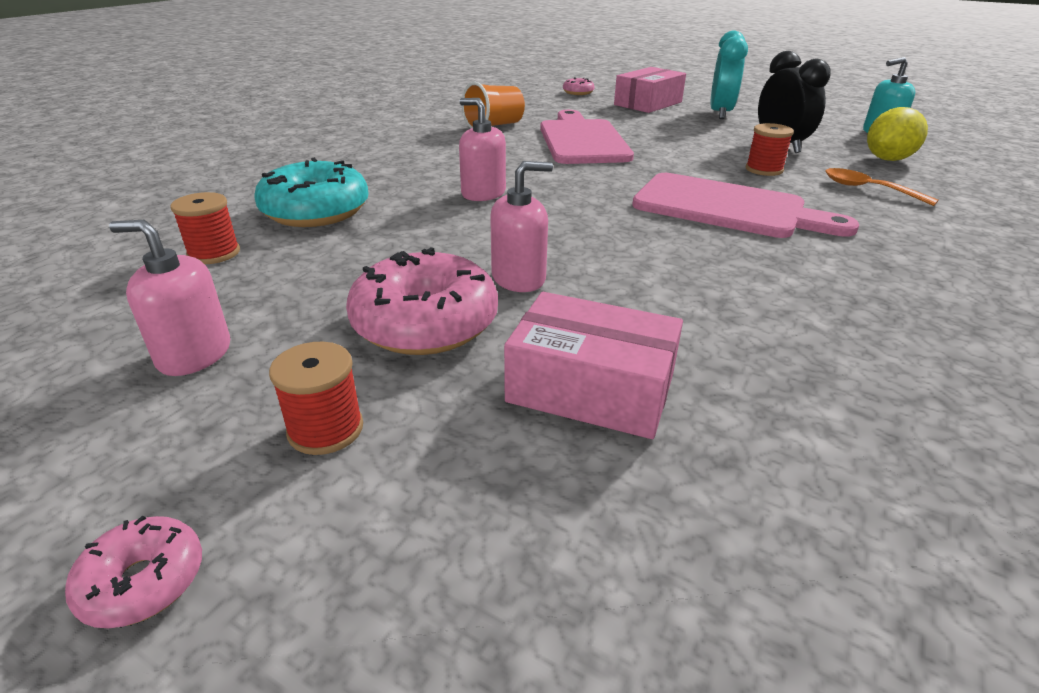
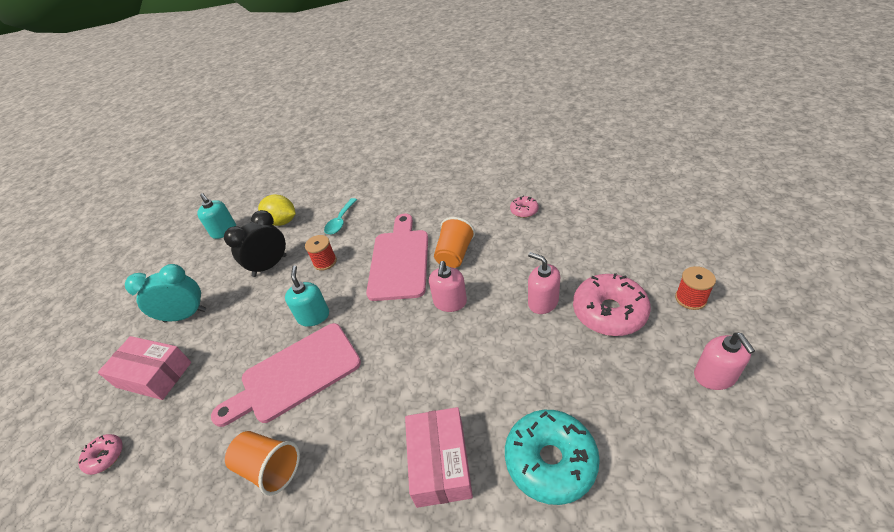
camera: 110 degrees left, 10 degrees up
pink donut [65,515,202,628] -> pink donut moved to [510,196,539,218]
red spool [171,192,240,264] -> none
pink soap dispenser [459,98,506,201] -> pink soap dispenser moved to [429,261,467,312]
pink box [504,292,683,439] -> pink box moved to [405,407,473,508]
orange spoon [825,168,939,206] -> turquoise spoon [324,198,357,235]
none -> turquoise soap dispenser [285,266,329,326]
none -> orange cup [434,217,475,268]

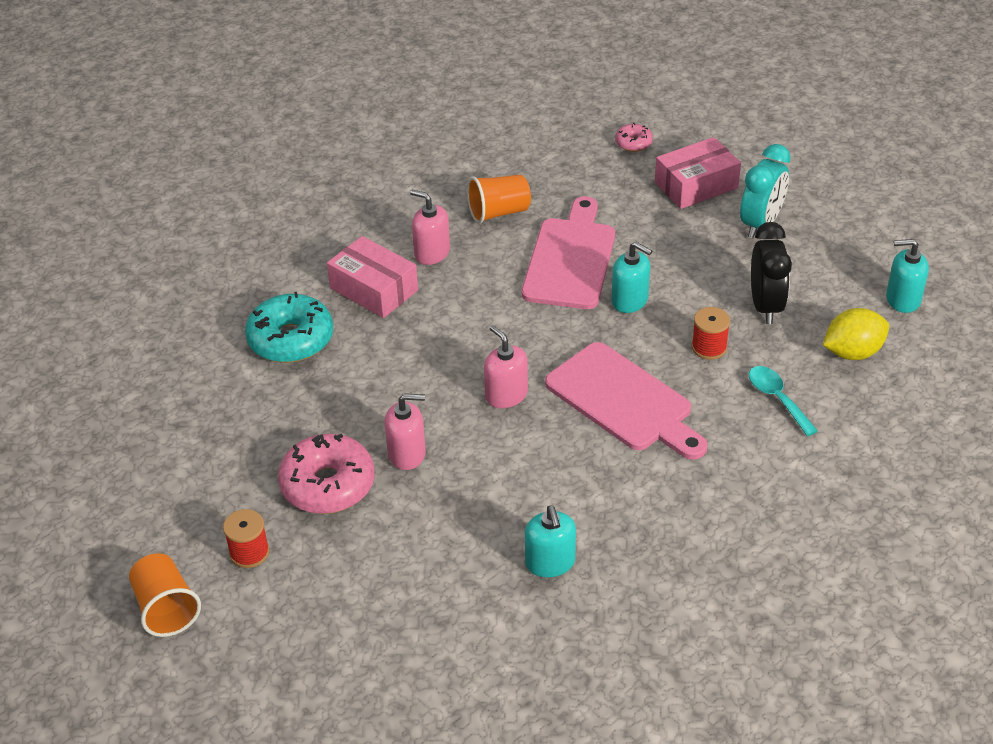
camera: 130 degrees right, 0 degrees up
orange cup [434,217,475,268] -> orange cup moved to [129,553,201,637]
pink donut [510,196,539,218] -> turquoise soap dispenser [525,505,576,577]
pink soap dispenser [694,332,755,390] -> pink soap dispenser moved to [410,190,450,265]

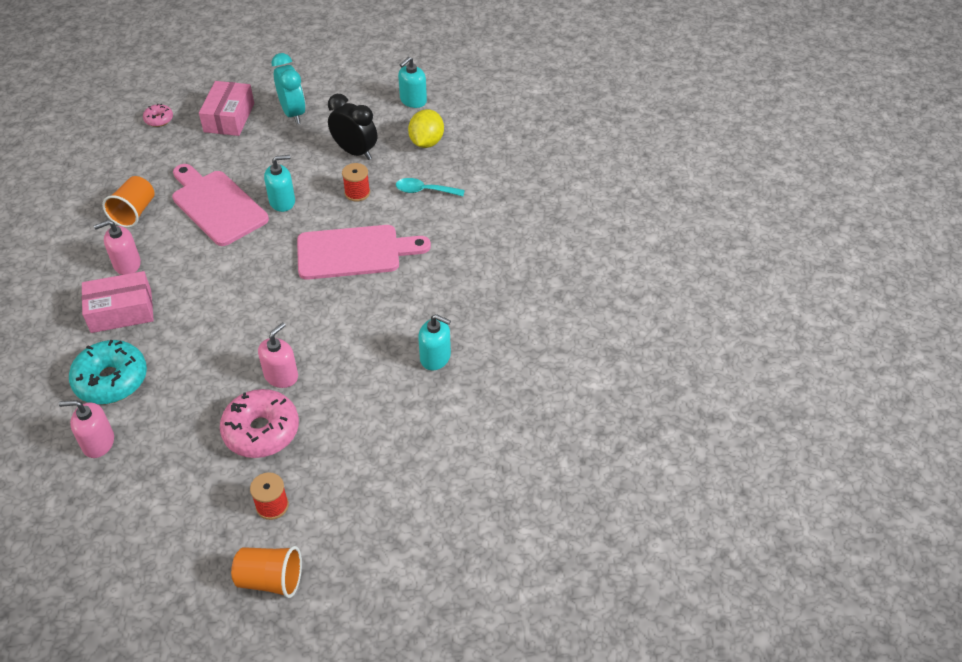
camera: 55 degrees left, 5 degrees up
pink soap dispenser [484,325,528,408] -> pink soap dispenser moved to [59,400,114,458]

